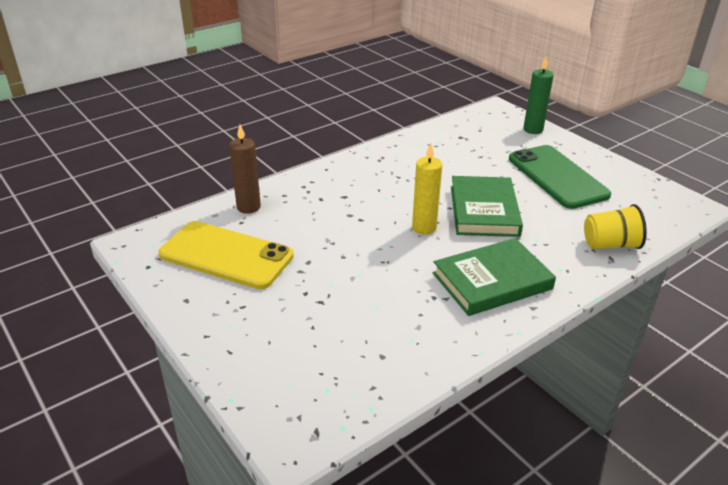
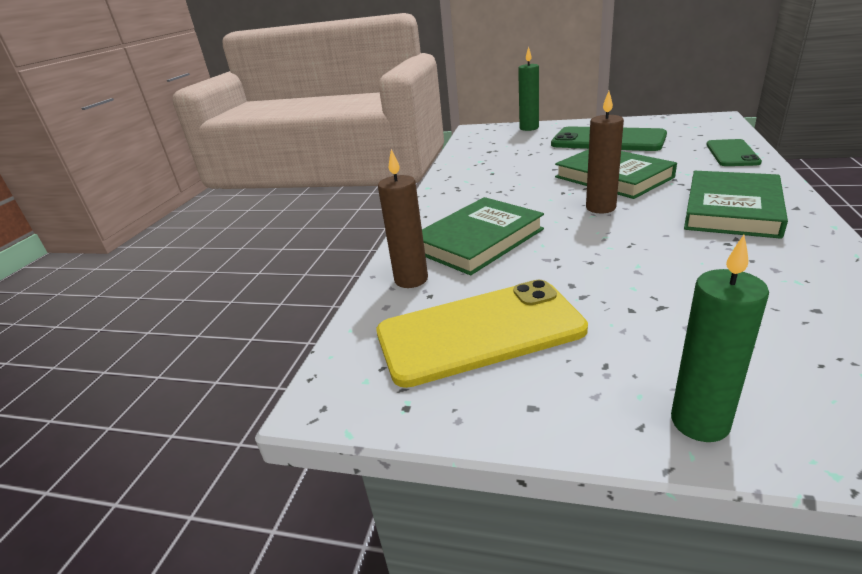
camera: 35 degrees left, 5 degrees down
yellow candle [412,144,442,235] -> brown candle [586,91,624,213]
yellow cup [584,204,647,249] -> green phone [706,139,762,166]
none -> green book [422,197,544,275]
none -> green candle [671,235,769,442]

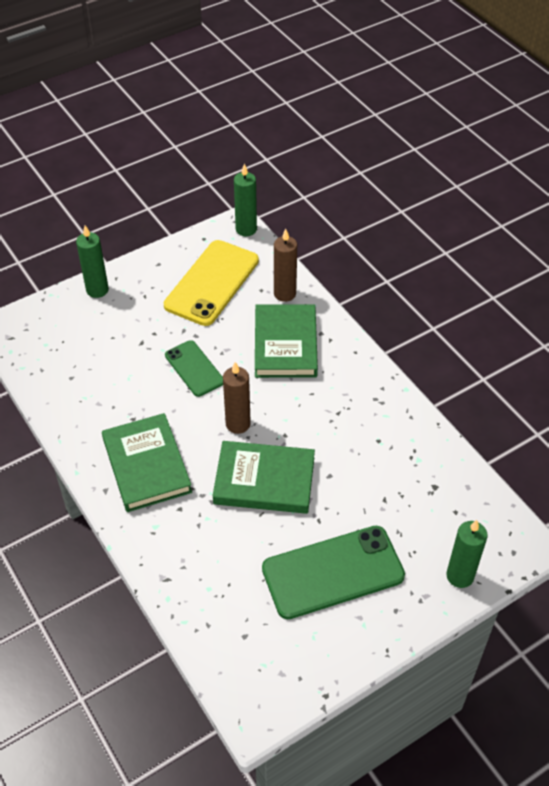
camera: 130 degrees right, 20 degrees up
green phone [706,139,762,166] -> green phone moved to [165,340,223,397]
none -> green candle [234,163,257,236]

